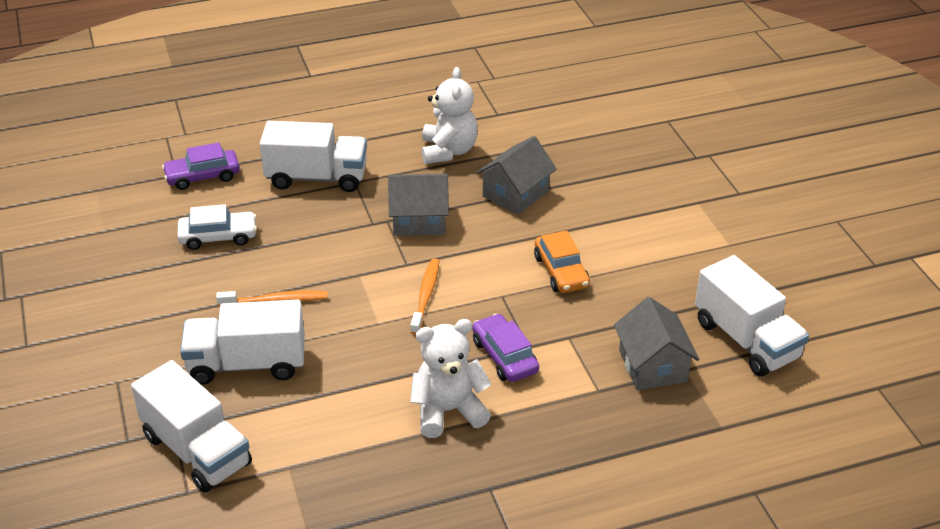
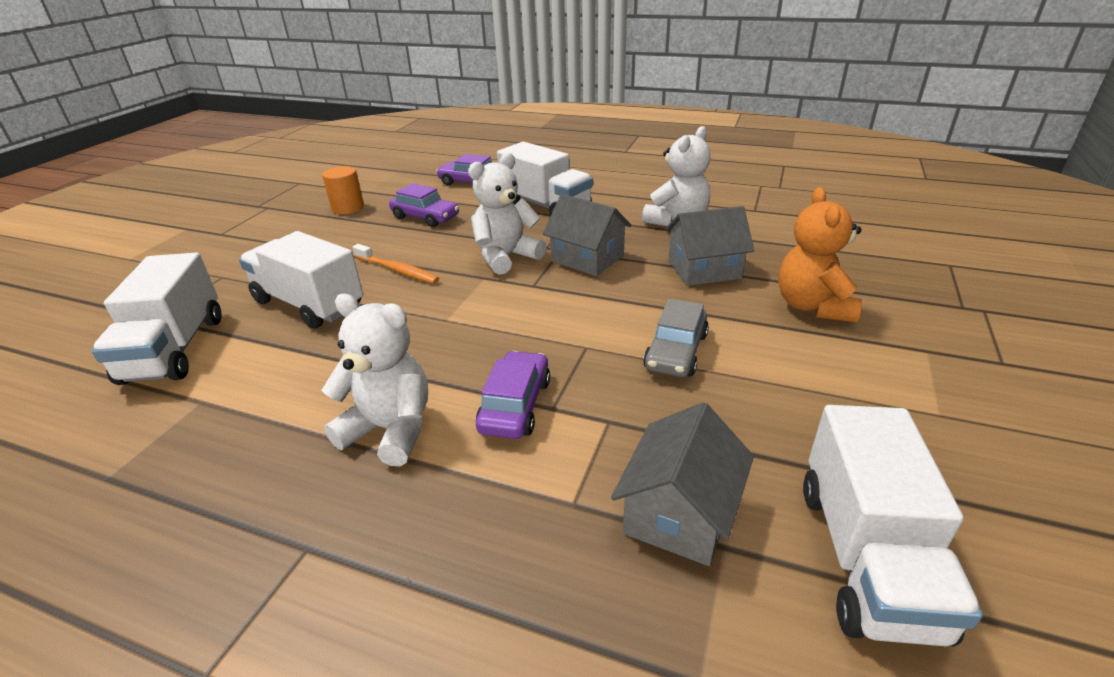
camera: 40 degrees right, 5 degrees down
white car [177,204,257,250] -> purple car [389,183,459,227]
orange toothbrush [410,258,439,335] -> none
orange car [534,230,590,293] -> grey car [643,298,709,377]
none -> orange cylinder [322,166,364,214]
none -> white teddy bear [468,153,546,275]
none -> orange teddy bear [778,187,862,322]

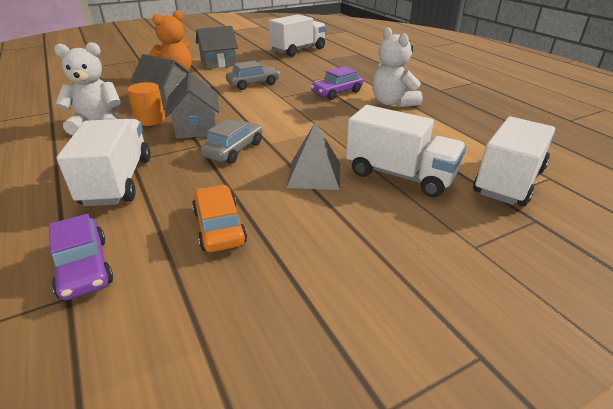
camera: 140 degrees left, 0 degrees up
white truck [239,231,363,329] -> white truck turned 45 degrees counterclockwise [346,105,466,198]
orange cylinder [322,166,364,214] -> orange cylinder moved to [127,82,165,126]
orange toothbrush [353,244,439,283] -> grey pyramid [286,122,340,190]
purple car [389,183,459,227] -> orange car [192,185,247,252]
white teddy bear [468,153,546,275] -> grey car [200,119,262,164]
grey house [611,402,754,566] -> grey house moved to [196,26,238,69]

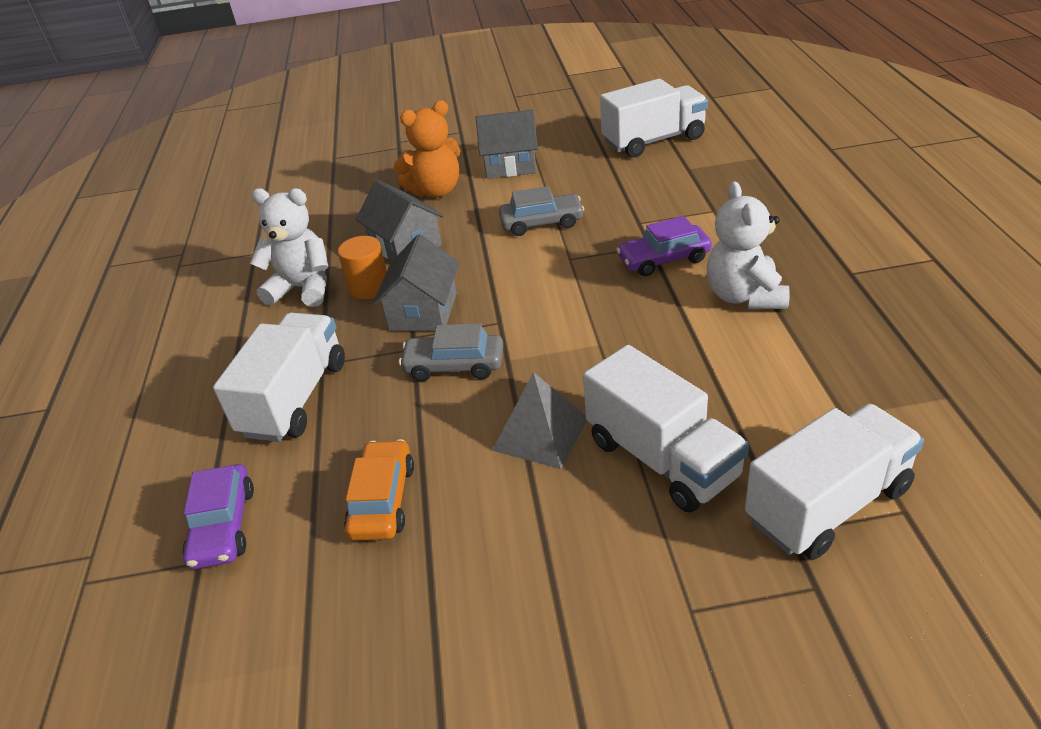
camera: 25 degrees right, 5 degrees up
grey car [200,119,262,164] -> grey car turned 135 degrees counterclockwise [399,323,503,382]

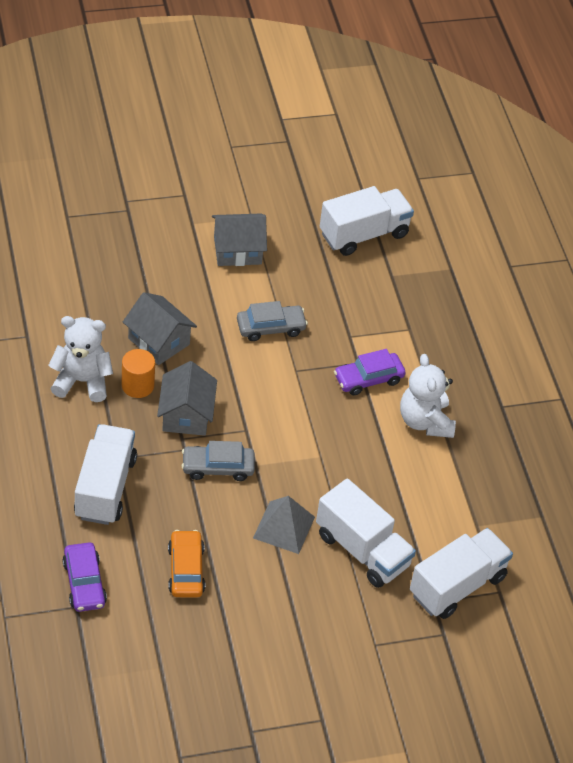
camera: 15 degrees left, 10 degrees up
orange teddy bear [394,100,460,197] -> none

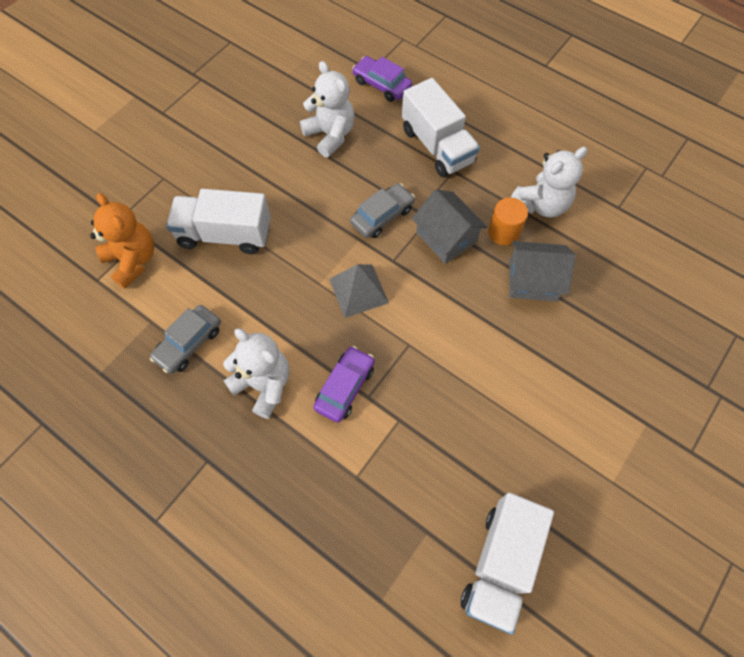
camera: 145 degrees right, 15 degrees up
orange car [168,530,205,597] -> white teddy bear [300,61,355,157]
grey house [212,213,267,266] -> none
grey car [237,301,308,341] -> grey car moved to [150,305,221,374]
grey pyramid [253,496,315,554] -> grey pyramid moved to [329,264,389,318]
white truck [410,528,513,619] -> orange teddy bear [90,193,154,289]

